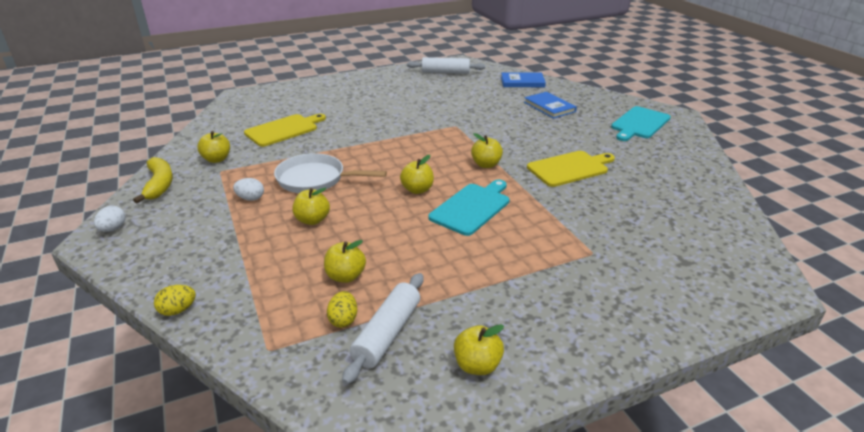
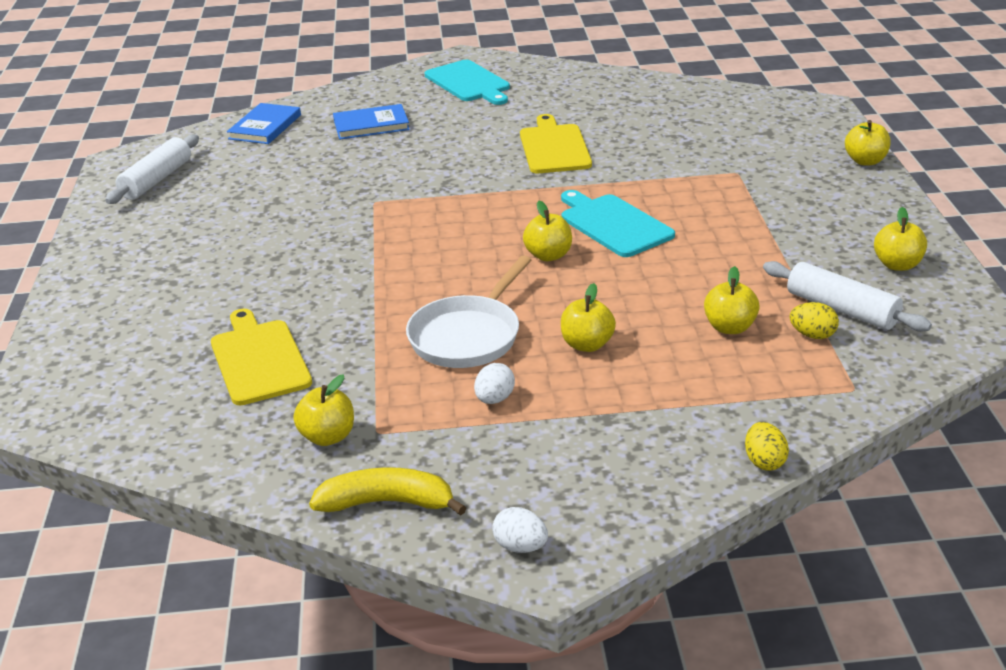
camera: 70 degrees left, 0 degrees up
yellow apple [471,133,503,168] -> yellow apple moved to [845,120,891,166]

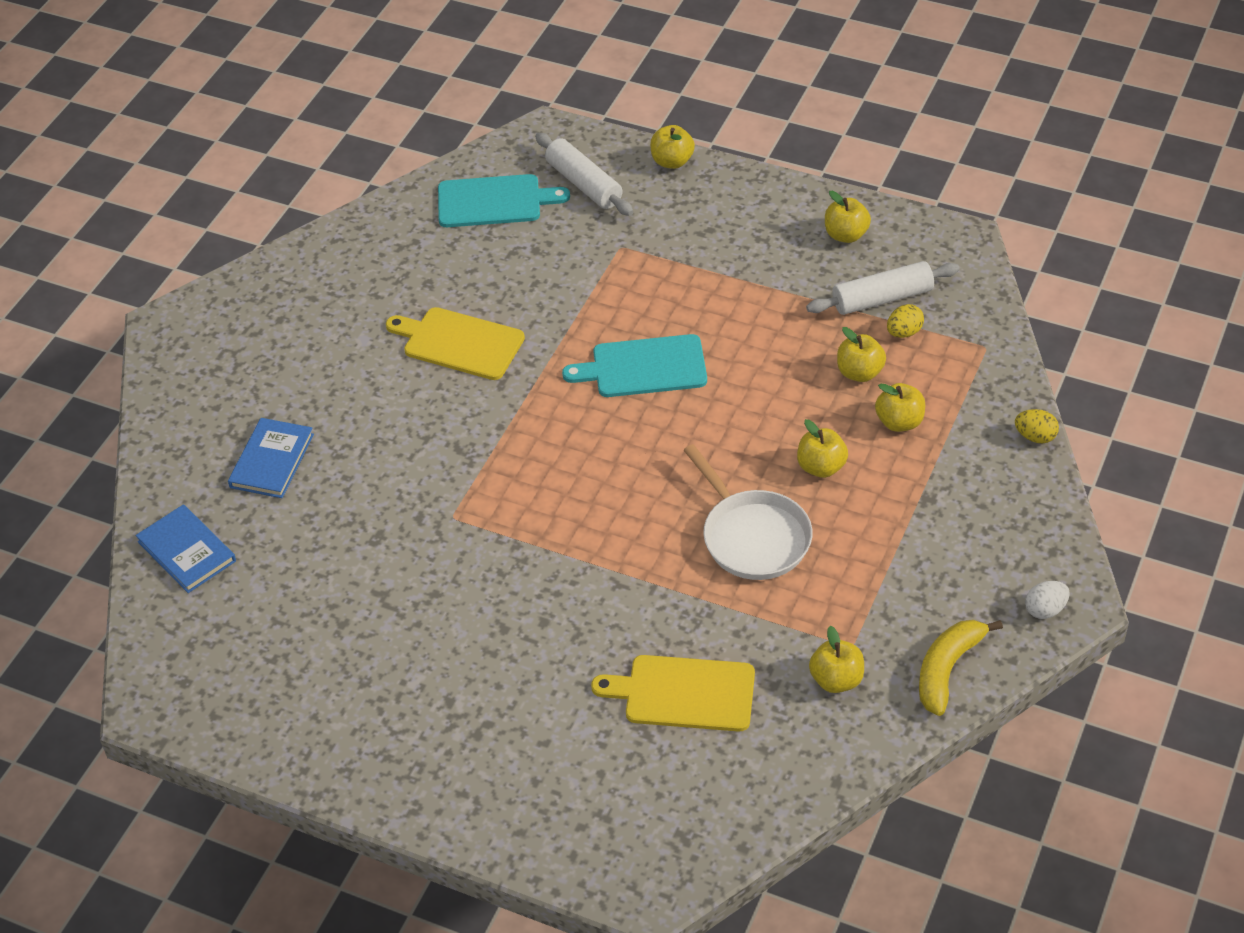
camera: 60 degrees left, 15 degrees up
white rolling pin [105,134,199,204] -> white rolling pin moved to [535,133,633,216]
turquoise cutting board [425,60,510,105] -> turquoise cutting board moved to [438,174,570,227]
white egg [474,363,515,404] -> none
yellow apple [523,201,572,261] -> yellow apple moved to [875,383,925,432]

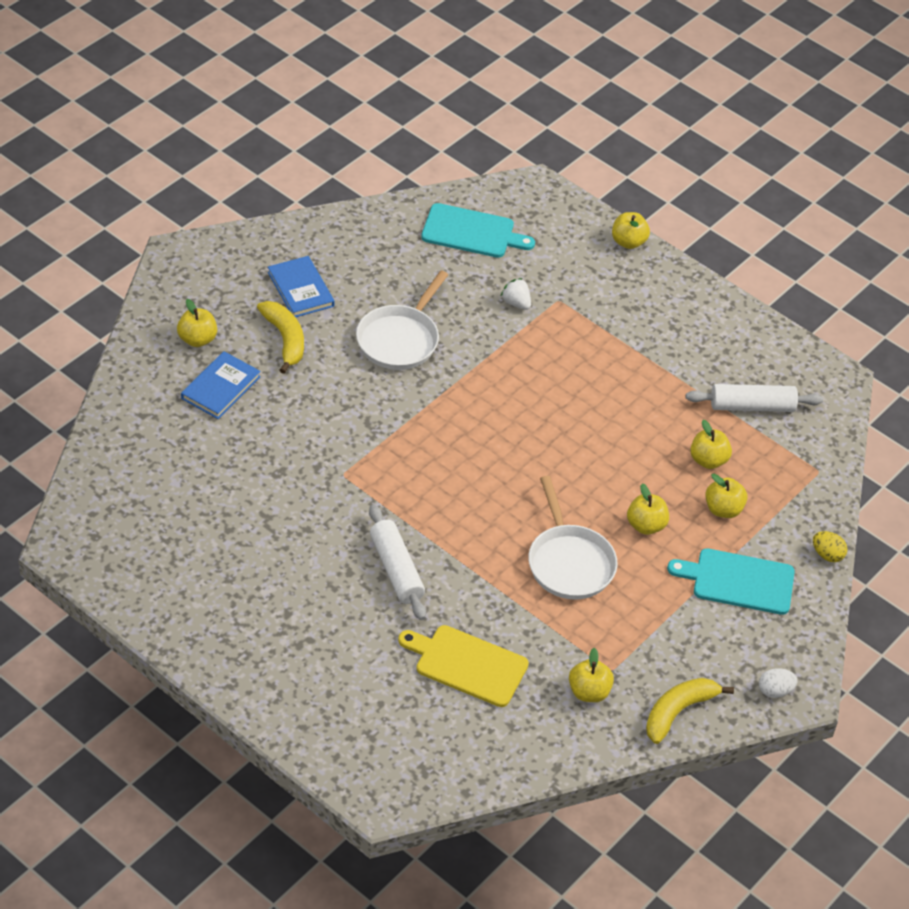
camera: 10 degrees right, 0 degrees up
blue book [136,505,236,593] -> blue book moved to [268,256,335,317]
yellow cutting board [386,307,525,380] -> white pan [356,271,448,370]
white rolling pin [535,133,633,216] -> white rolling pin moved to [369,505,426,620]
turquoise cutting board [562,334,707,397] -> turquoise cutting board moved to [667,548,795,615]
yellow apple [825,191,871,243] -> yellow apple moved to [177,299,217,347]
yellow egg [887,304,924,338] -> none
none -> yellow banana [257,301,304,374]
none -> white strawberry [501,278,531,310]

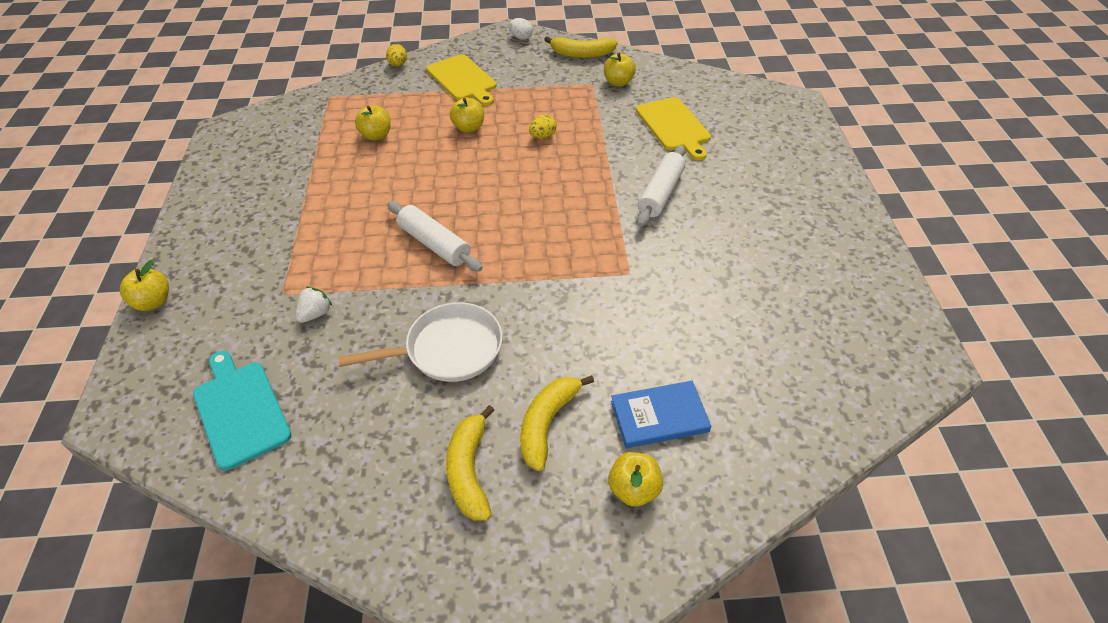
camera: 130 degrees left, 0 degrees up
blue book [268,256,335,317] -> yellow banana [446,405,495,521]
white strawberry [501,278,531,310] -> white strawberry turned 150 degrees counterclockwise [295,286,332,323]
white pan [528,476,618,600] -> yellow egg [529,115,556,139]
turquoise cutting board [667,548,795,615] -> yellow cutting board [426,54,497,106]
white rolling pin [686,384,823,412] -> white rolling pin moved to [387,201,483,272]
yellow apple [705,474,748,518] -> none

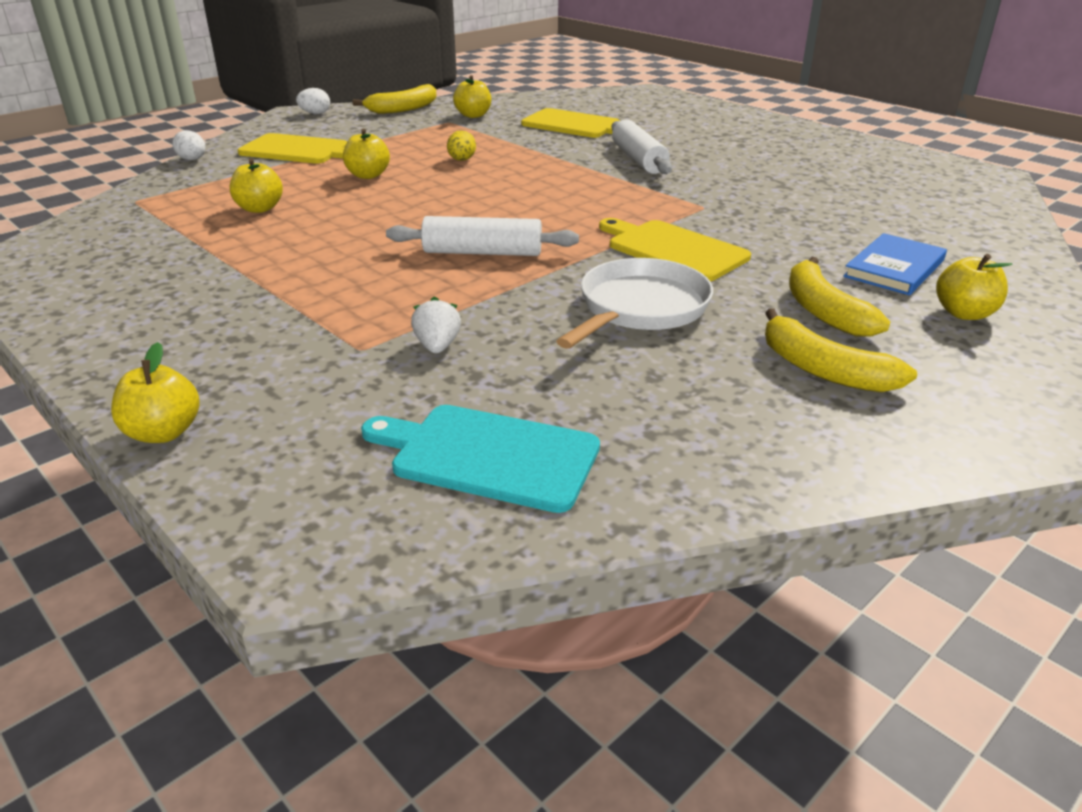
camera: 40 degrees left, 15 degrees down
yellow egg [386,44,407,67] -> white egg [172,130,206,160]
none -> yellow cutting board [599,218,751,282]

